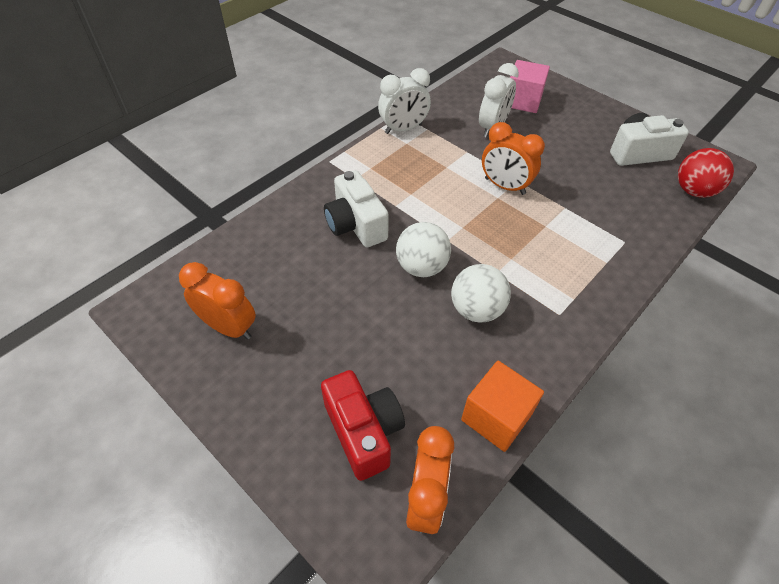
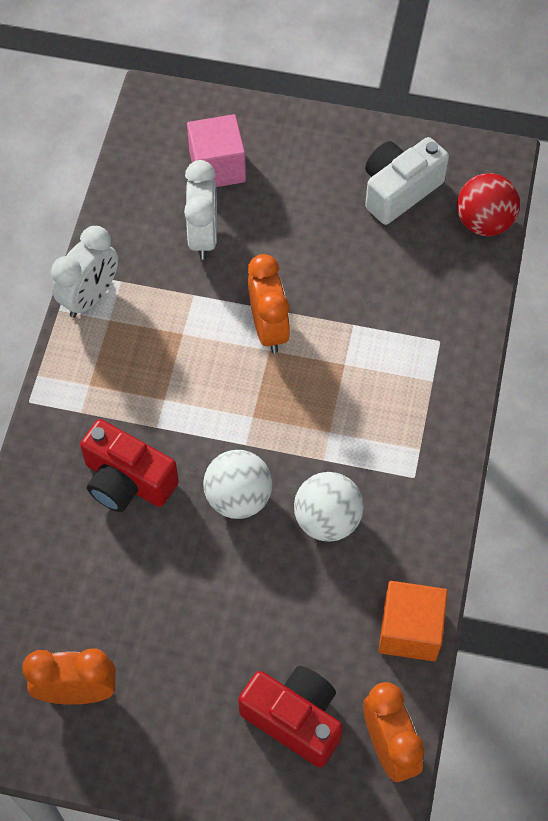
camera: 30 degrees left, 10 degrees up
white camera [324,170,389,247] -> red camera [80,419,179,512]
orange clock [482,122,545,195] -> orange clock turned 105 degrees counterclockwise [248,254,290,353]

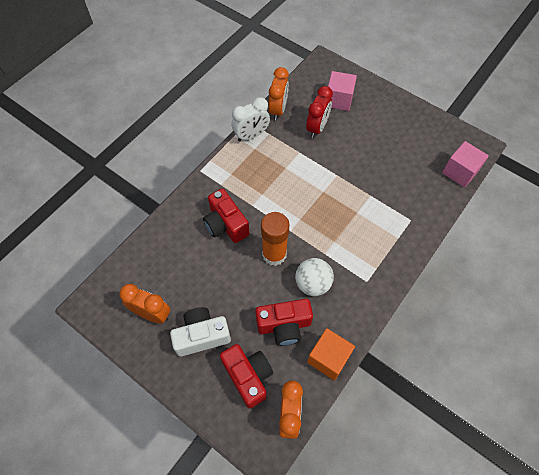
camera: 25 degrees right, 0 degrees up
white clock [184,160,217,260] -> red clock [306,86,333,138]
white ball [203,450,272,519] -> orange glue stick [261,212,289,266]
orange clock [248,254,290,353] -> orange clock moved to [268,67,289,120]
white camera [365,137,449,225] -> white camera moved to [170,307,231,357]
red ball [457,173,520,236] -> pink cube [442,141,489,188]
none -> red camera [255,299,313,346]

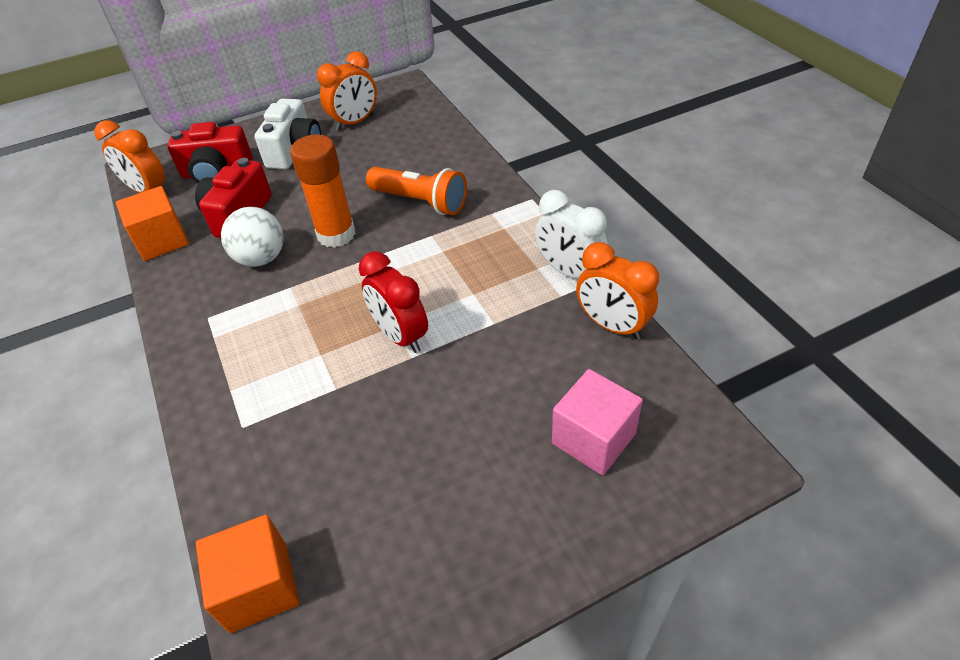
camera: 120 degrees right, 15 degrees down
red camera [203,188,250,243] -> orange flashlight [366,167,467,215]
white clock [231,97,270,142] -> white clock turned 45 degrees counterclockwise [535,190,608,278]
red clock [306,86,333,138] -> red clock moved to [359,251,428,353]
pink cube [442,141,489,188] -> orange cube [196,515,299,633]

